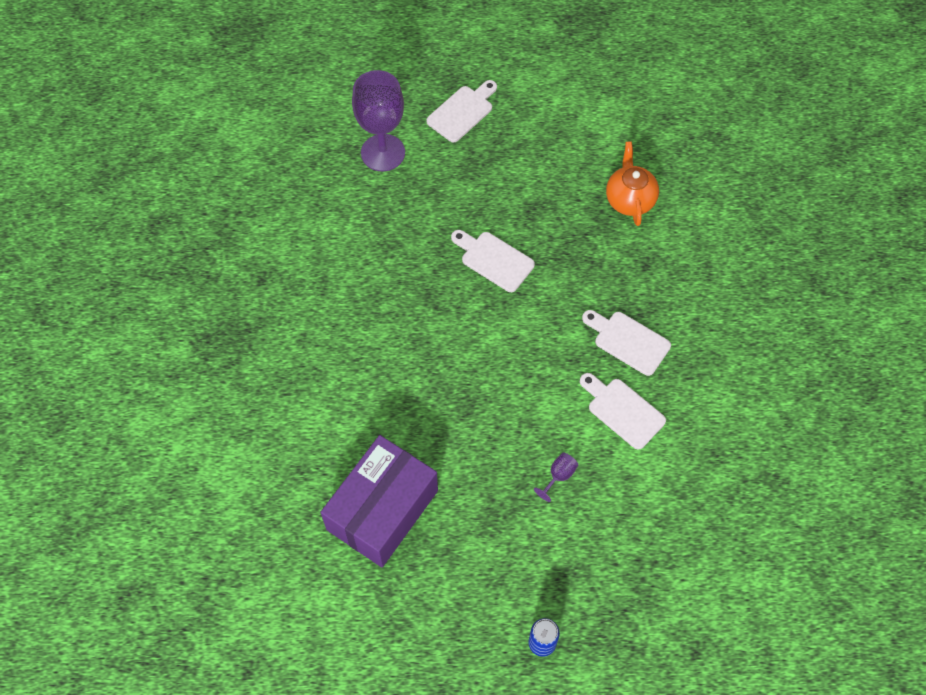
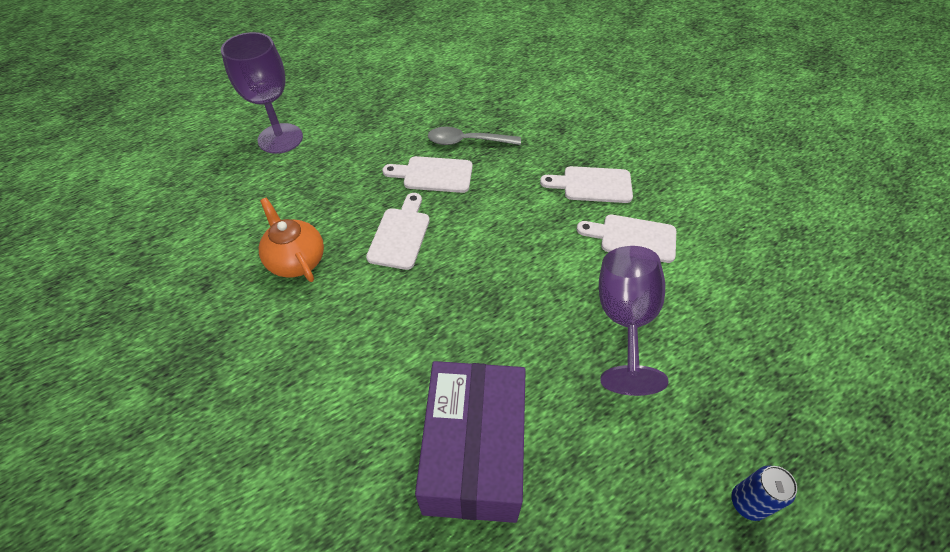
camera: 30 degrees left, 10 degrees down
white cutting board [426,80,497,142] -> white cutting board moved to [366,193,430,270]
purple goblet [534,452,578,502] -> purple goblet [599,246,668,396], size x2.45
orange teapot [606,141,659,226] -> orange teapot moved to [259,198,324,282]
none -> grey spoon [428,127,521,145]

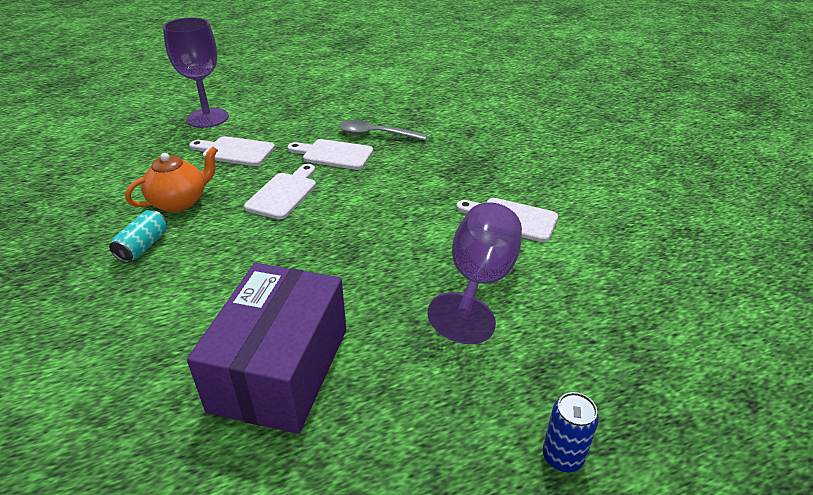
camera: 10 degrees right, 15 degrees down
orange teapot [259,198,324,282] -> orange teapot turned 75 degrees clockwise [125,146,218,212]
white cutting board [540,166,633,203] -> white cutting board moved to [189,136,275,166]
none -> turquoise can [109,210,167,263]

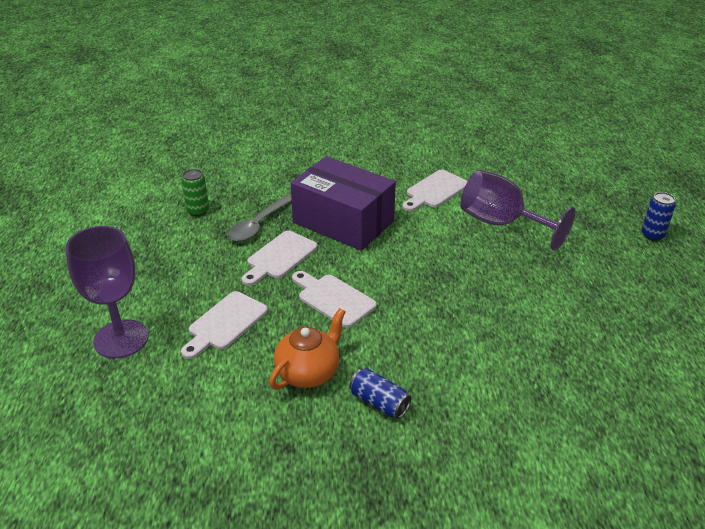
camera: 70 degrees left, 0 degrees up
turquoise can [109,210,167,263] -> blue can [349,368,411,419]
orange teapot [125,146,218,212] -> orange teapot turned 60 degrees clockwise [269,308,346,390]
purple box [187,263,346,434] -> purple box moved to [291,156,396,251]
none -> green can [181,169,209,216]

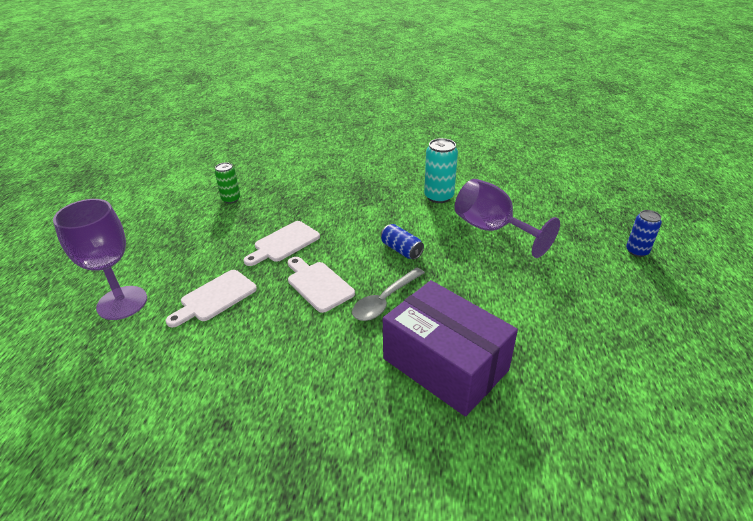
camera: 10 degrees right, 0 degrees up
grey spoon [228,196,292,242] -> grey spoon moved to [352,267,425,321]
orange teapot [269,308,346,390] -> none
purple box [291,156,396,251] -> purple box moved to [383,280,518,416]
blue can [349,368,411,419] -> blue can moved to [381,224,424,260]
white cutting board [402,170,467,212] -> turquoise can [424,138,458,203]

